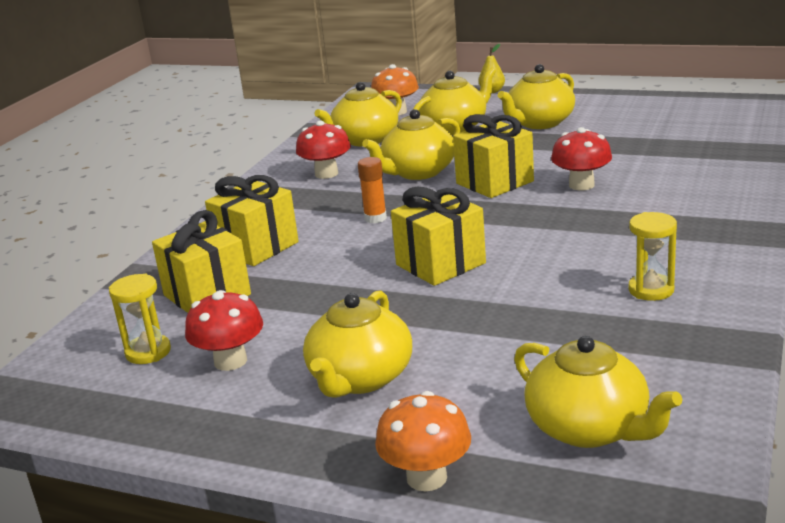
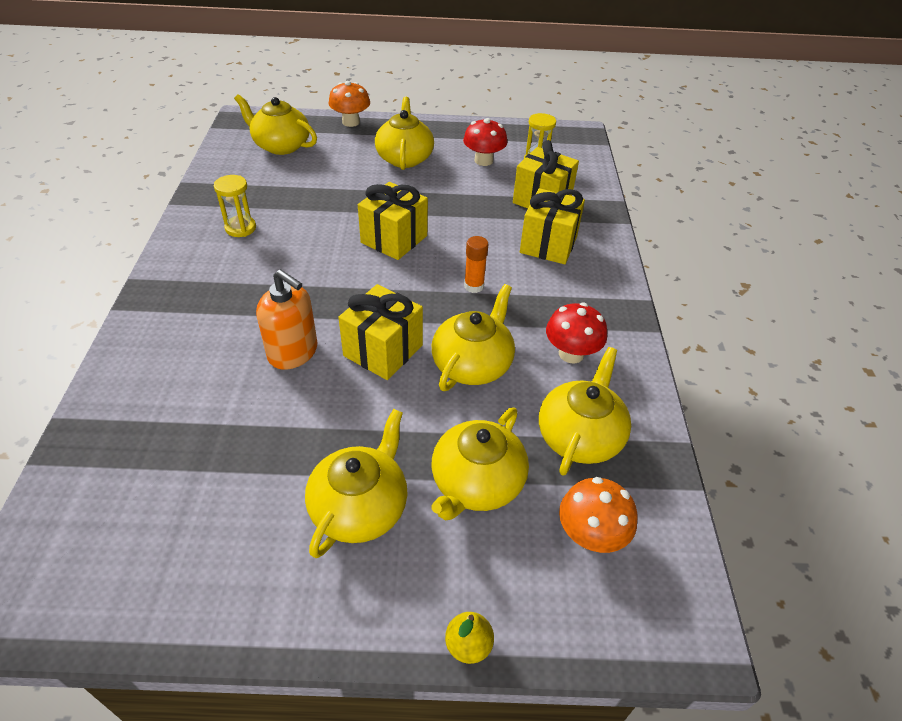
camera: 155 degrees right, 20 degrees up
red mushroom [551,127,612,190] -> orange soap dispenser [256,269,318,370]

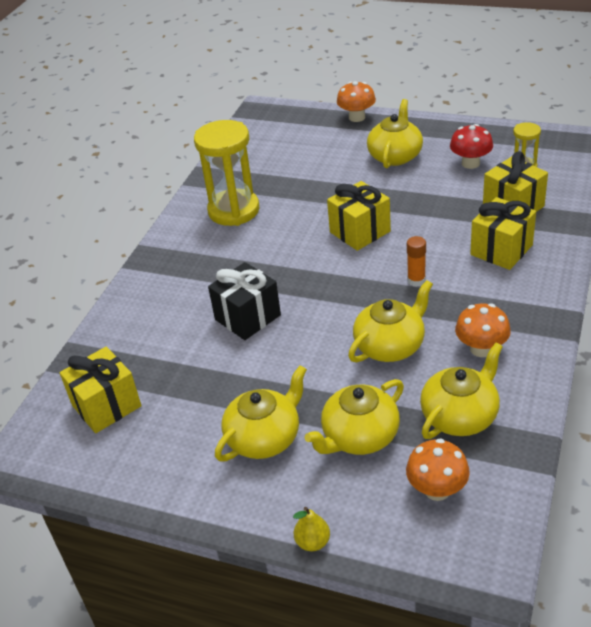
camera: 25 degrees right, 5 degrees down
yellow hourglass [214,175,256,237] -> yellow hourglass [194,120,259,226], size x1.98
yellow teapot [234,94,317,155] -> none
orange soap dispenser [256,269,318,370] -> black gift [208,262,281,340]
yellow gift [338,284,423,380] -> yellow gift moved to [60,347,142,433]
red mushroom [546,303,607,364] -> orange mushroom [455,303,511,357]

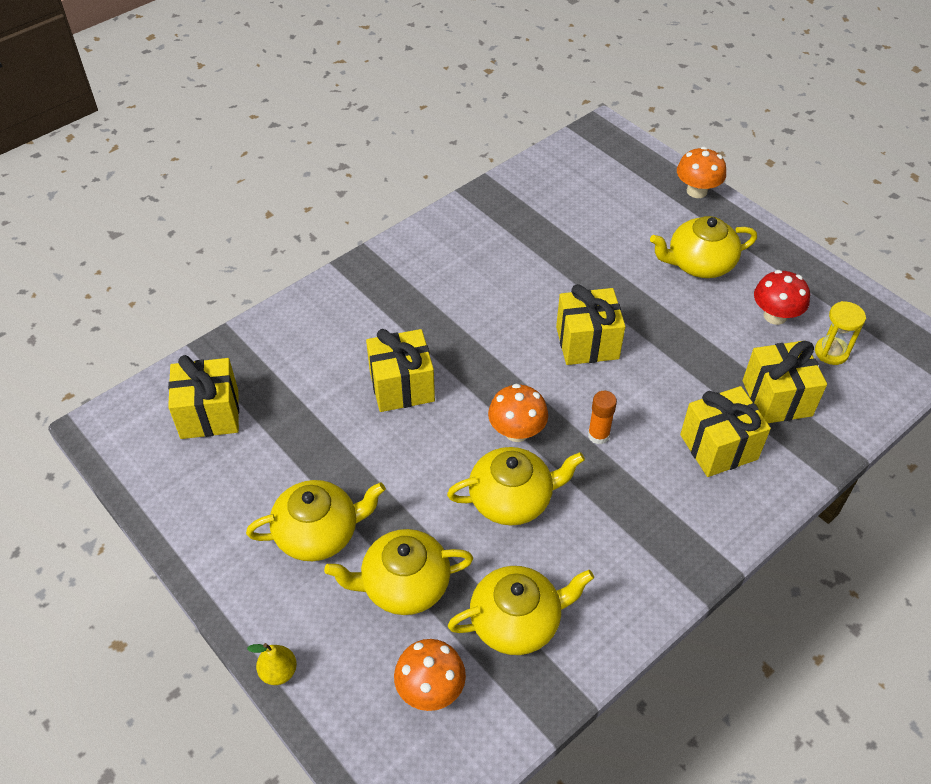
camera: 25 degrees right, 10 degrees up
yellow hourglass [194,120,259,226] -> none
black gift [208,262,281,340] -> yellow gift [366,329,435,412]
yellow teapot [367,99,423,168] -> yellow teapot turned 150 degrees counterclockwise [650,216,757,278]
orange mushroom [455,303,511,357] -> orange mushroom moved to [488,384,548,442]

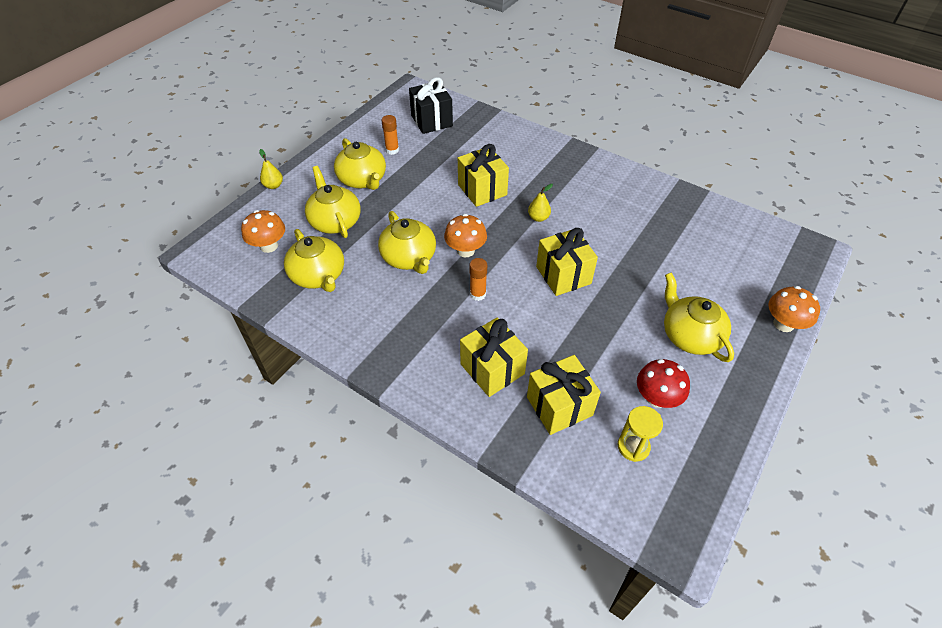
camera: 75 degrees right, 0 degrees up
yellow gift [168,355,239,439] -> black gift [409,77,453,134]
none -> orange glue stick [381,115,399,155]
none -> yellow pear [528,184,553,222]

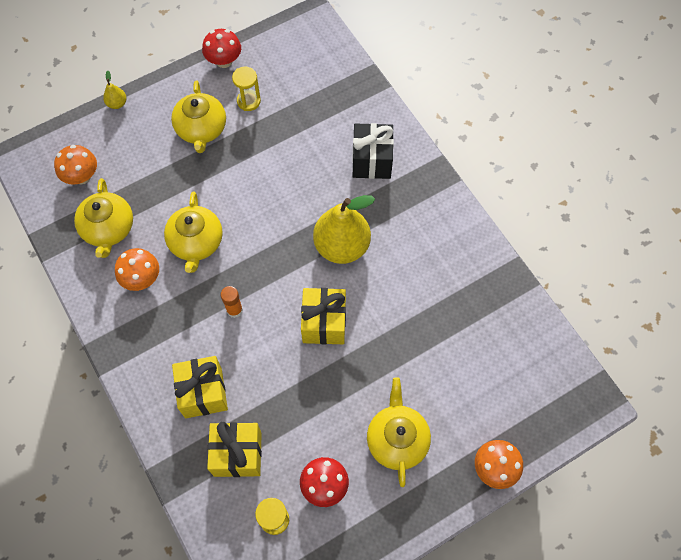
camera: 25 degrees right, 15 degrees up
yellow teapot [305,166,361,238] -> none
orange glue stick [381,115,399,155] -> yellow hourglass [232,67,261,111]
black gift [409,77,453,134] -> black gift moved to [352,123,394,179]
orange mushroom [444,214,487,258] -> orange mushroom moved to [115,248,159,291]
yellow gift [458,144,509,207] -> none
yellow pear [528,184,553,222] -> yellow pear [313,195,375,264], size x2.34
none -> red mushroom [202,29,241,68]

